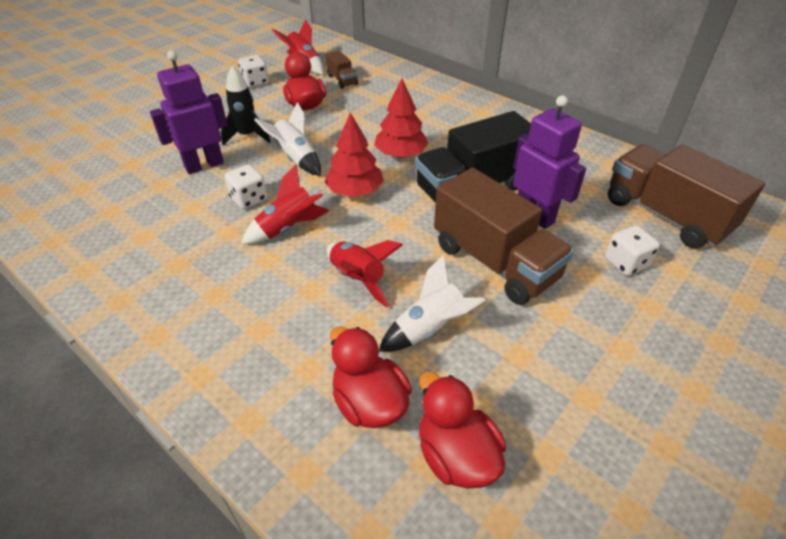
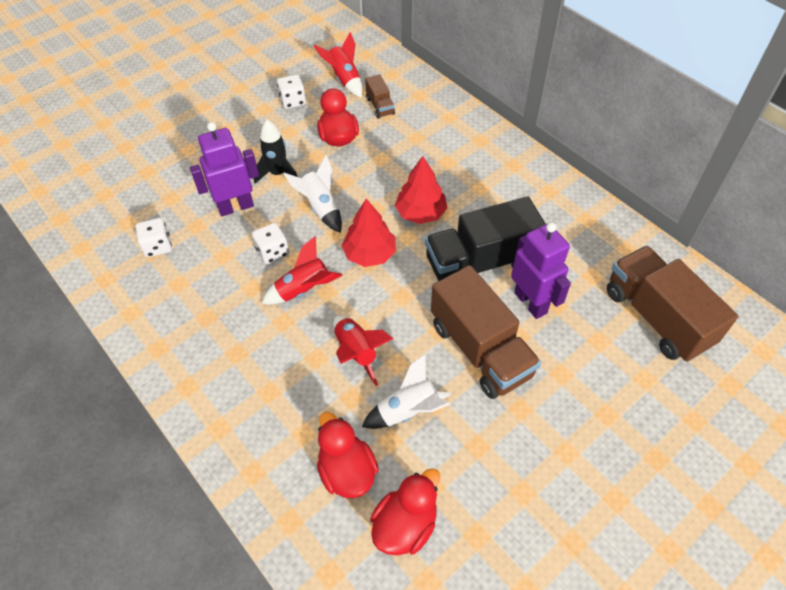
camera: 10 degrees right, 10 degrees up
red duck [419,372,506,489] -> red duck turned 60 degrees clockwise [370,468,440,555]
white dice [605,225,660,276] -> white dice moved to [136,218,172,257]

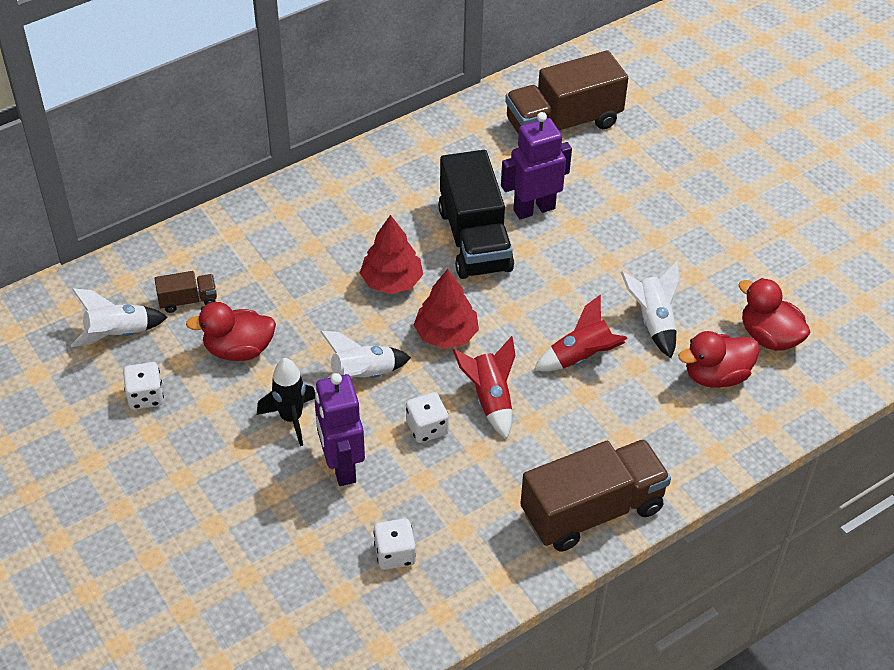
camera: 85 degrees left, 5 degrees down
red rocket [314,32,363,98] -> white rocket [71,288,167,347]
brown truck [431,265,541,399] -> brown truck moved to [520,439,671,551]

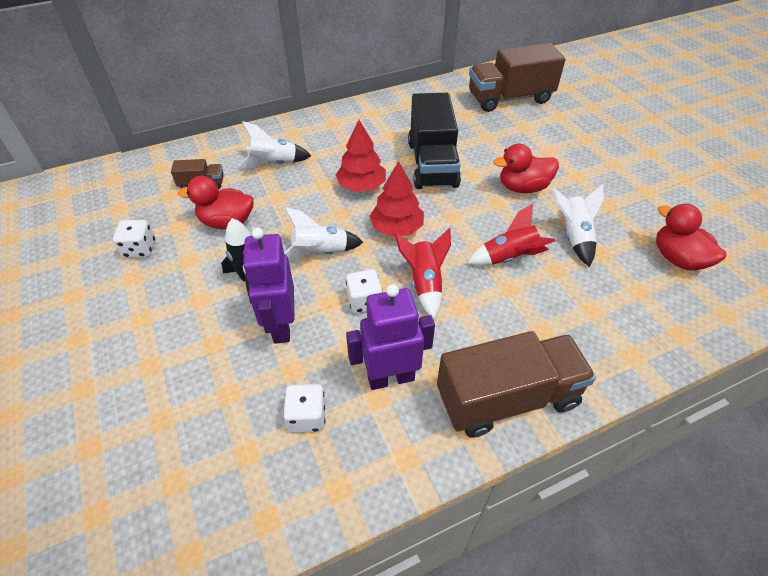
camera: 10 degrees right, 0 degrees up
white rocket [71,288,167,347] -> white rocket moved to [238,121,311,168]
purple robot [501,112,572,219] -> purple robot moved to [346,284,435,390]
red duck [678,331,760,388] -> red duck moved to [494,144,559,193]

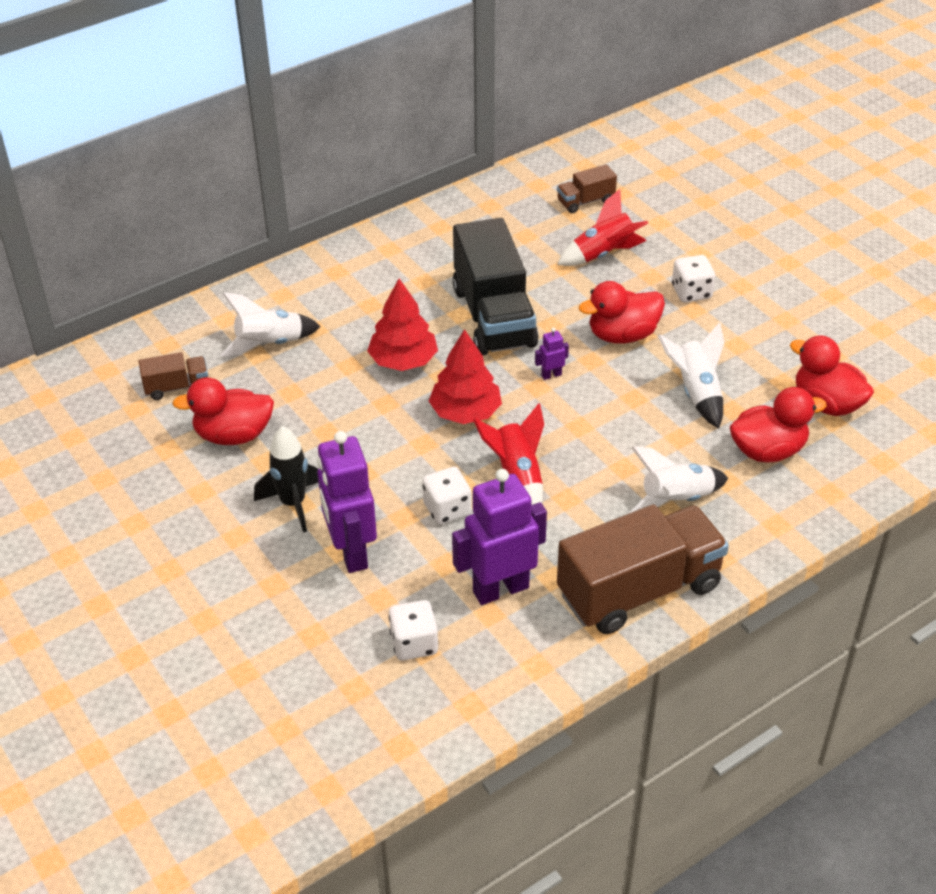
camera: 10 degrees left, 5 degrees down
white dice [113,220,155,258] -> white dice moved to [672,255,715,303]
white rocket [284,207,363,259] -> white rocket moved to [628,446,728,514]
red rocket [467,203,555,266] -> red rocket moved to [557,189,648,266]
brown truck [469,43,565,112] -> brown truck [557,164,617,213], size x0.46
none -> purple robot [535,327,569,380]
none -> red duck [730,387,827,463]

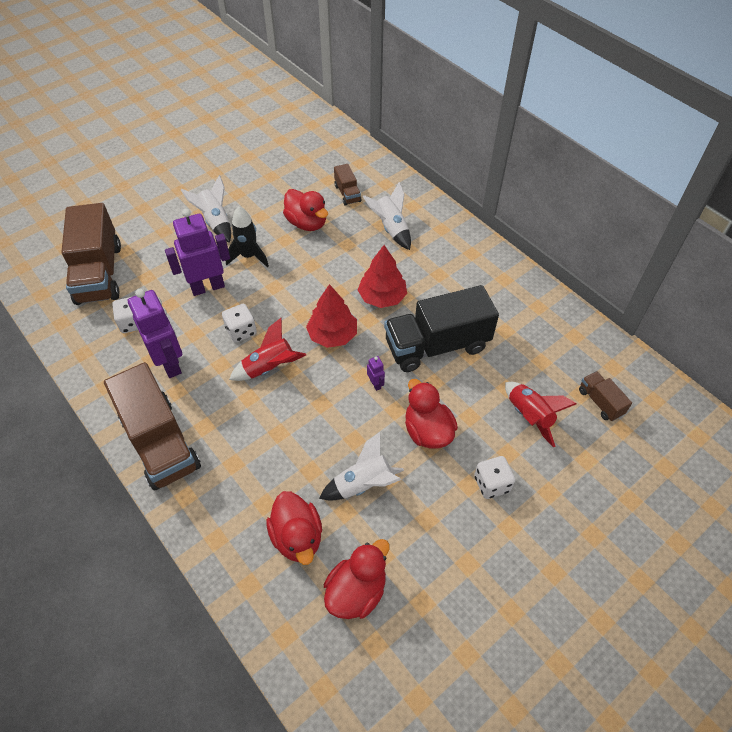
camera: 85 degrees right, 10 degrees up
red duck [172,378,274,445] -> red duck turned 150 degrees clockwise [283,189,328,231]
white rocket [628,446,728,514] -> white rocket moved to [181,175,231,243]
none -> brown truck [62,203,121,305]

